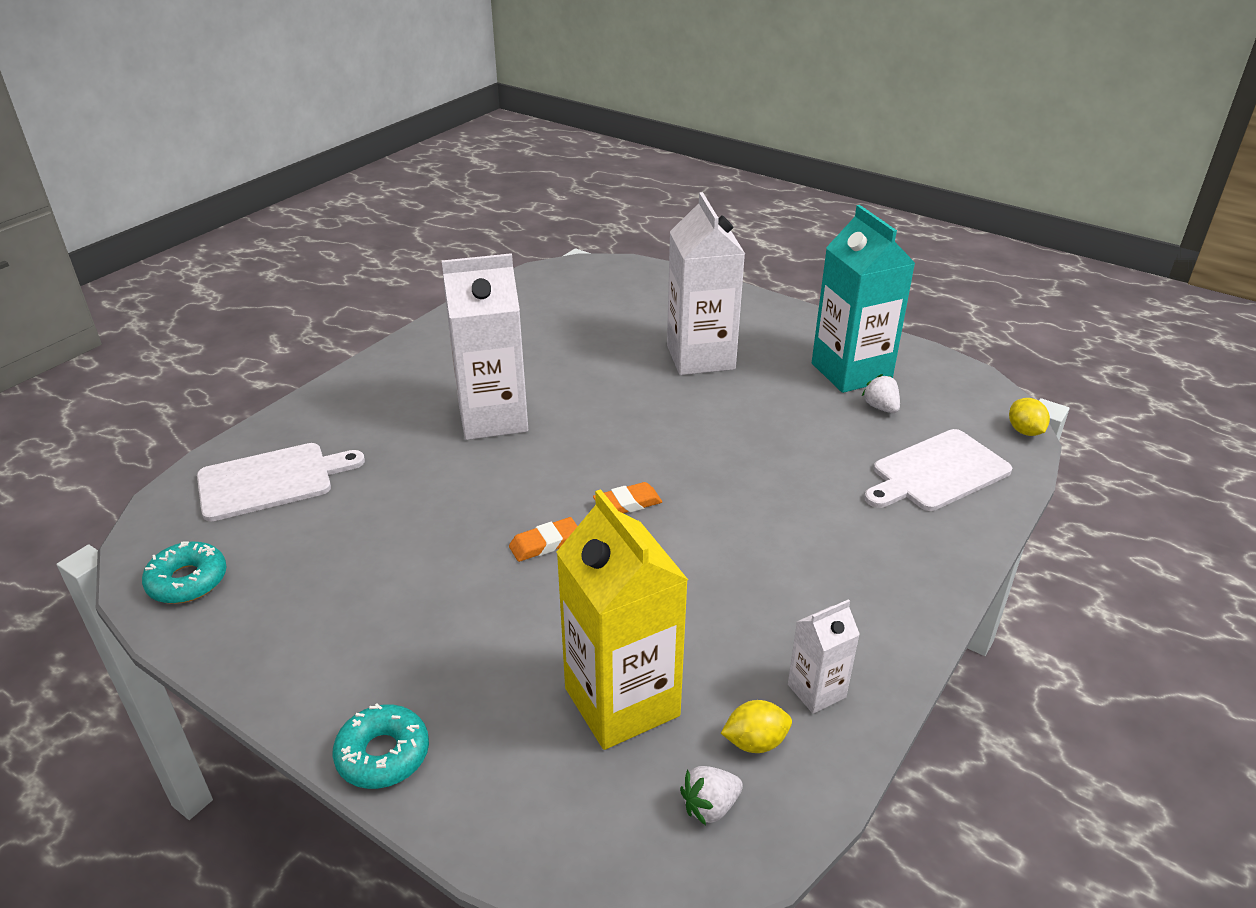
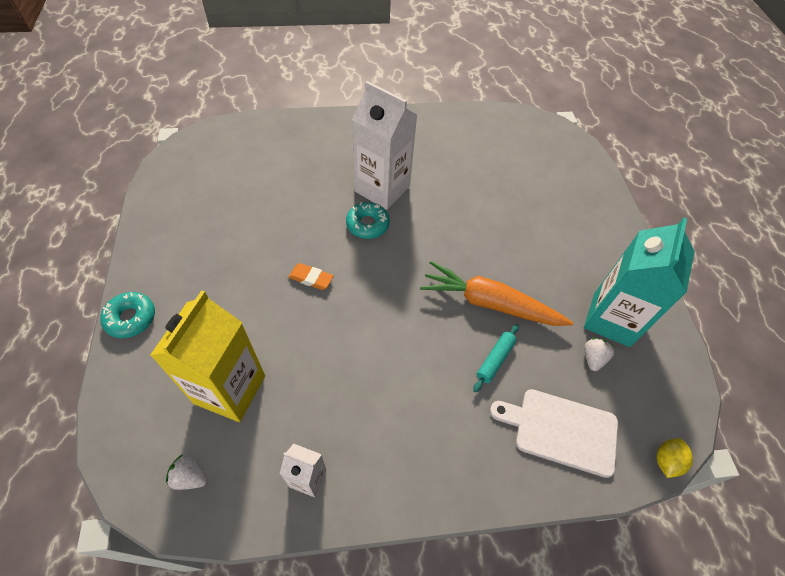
camera: 45 degrees right, 20 degrees up
turquoise donut [142,541,227,604] -> turquoise donut moved to [346,202,390,239]
white cutting board [197,443,365,521] -> none
orange eraser [593,482,662,513] -> none
white carton [667,192,745,375] -> none
yellow lemon [721,700,792,753] -> none
none -> orange carrot [420,261,573,326]
none -> turquoise rolling pin [473,324,519,393]

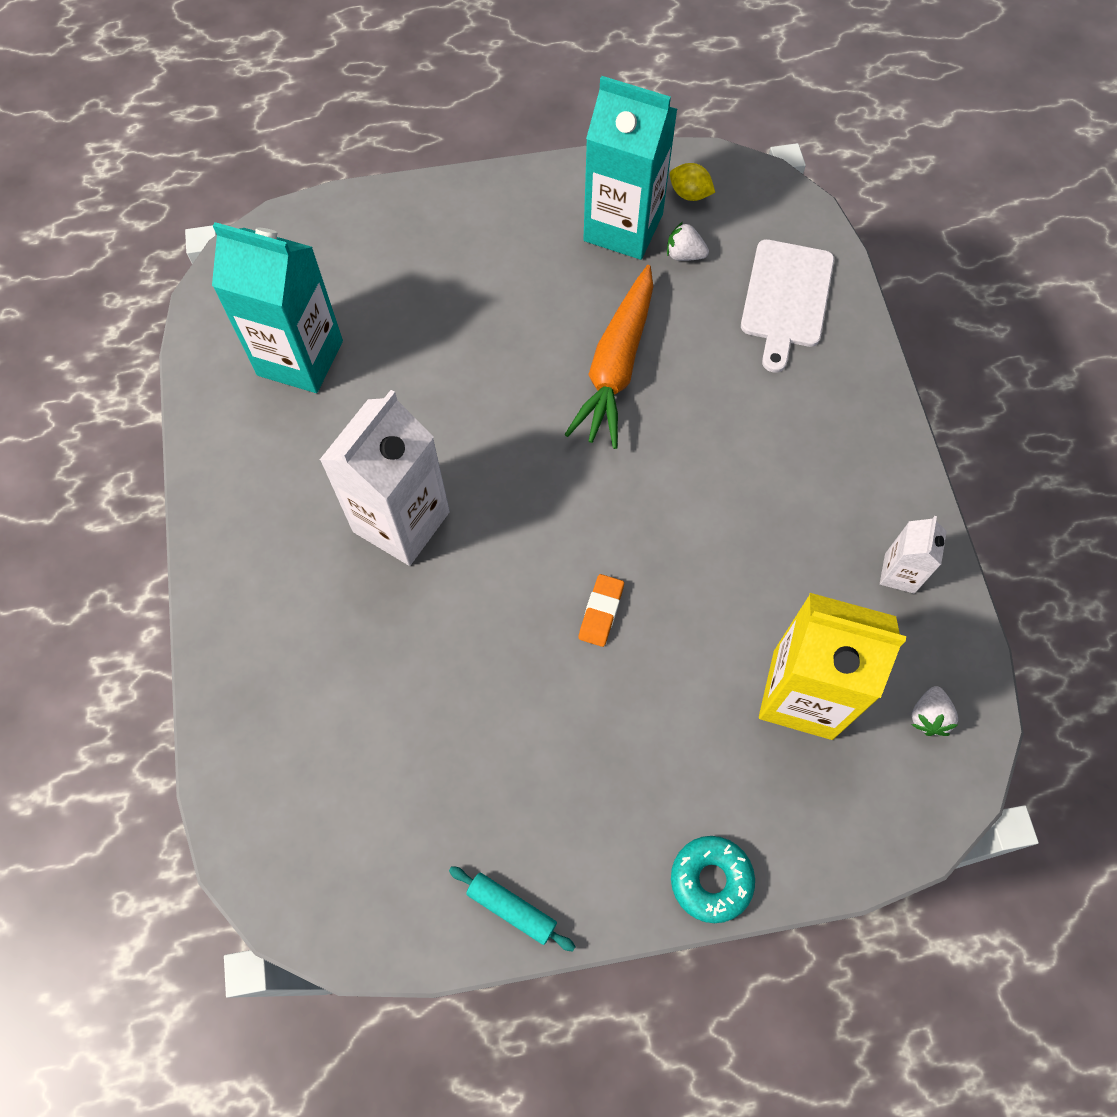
camera: 90 degrees left, 10 degrees up
turquoise donut [346,202,390,239] -> none
turquoise rolling pin [473,324,519,393] -> turquoise rolling pin moved to [449,866,576,951]
yellow lemon [657,438,693,478] -> yellow lemon moved to [669,163,715,201]
none -> turquoise carton [212,222,343,393]

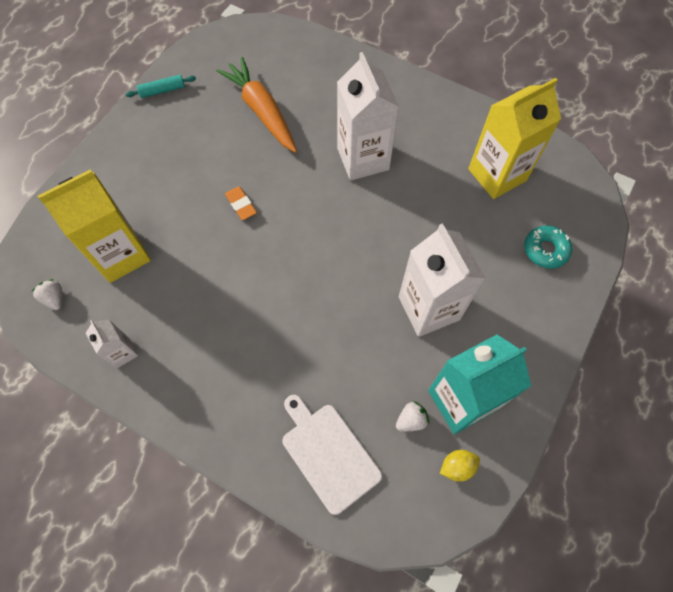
camera: 130 degrees right, 0 degrees up
turquoise carton [212,222,343,393] -> yellow carton [468,78,561,199]
orange carrot [564,265,654,449] -> orange carrot moved to [216,57,297,153]
turquoise donut [671,836,755,923] -> turquoise donut moved to [524,225,572,269]
none -> white carton [399,223,486,337]

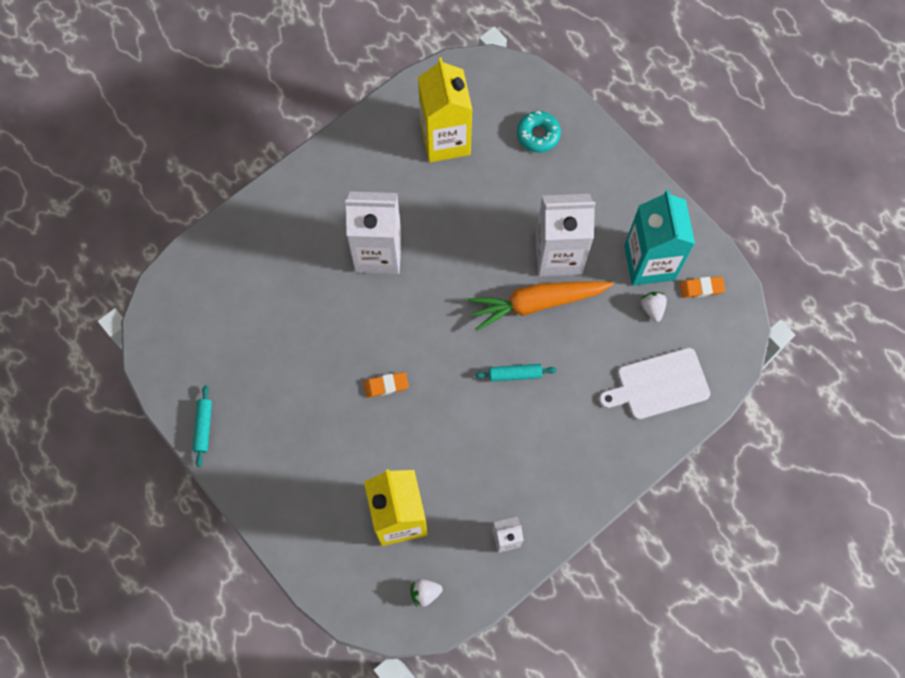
camera: 70 degrees left, 5 degrees up
orange carrot [216,57,297,153] -> orange carrot moved to [468,281,613,331]
yellow lemon [440,450,480,481] -> orange eraser [680,276,725,298]
none -> turquoise rolling pin [475,364,557,382]

